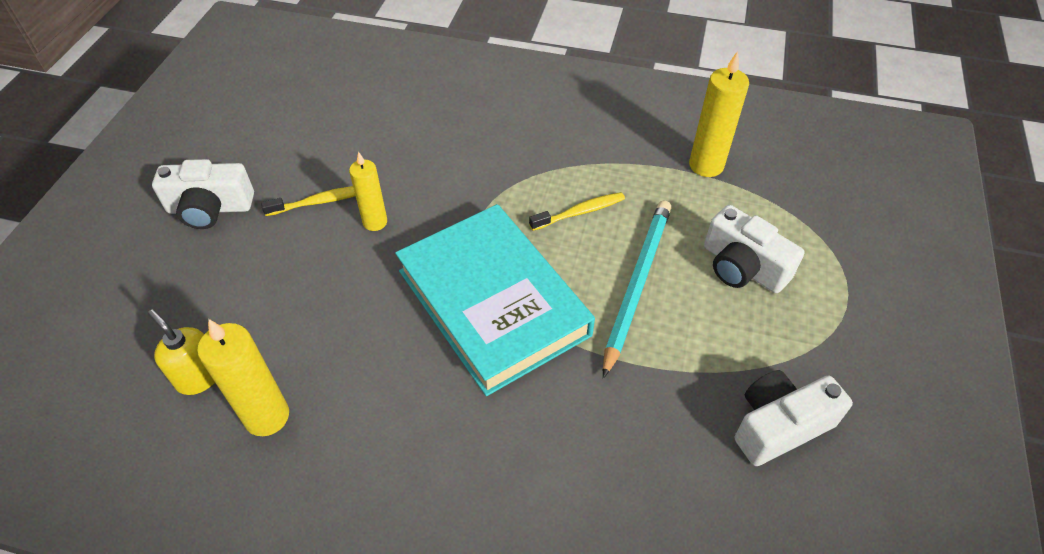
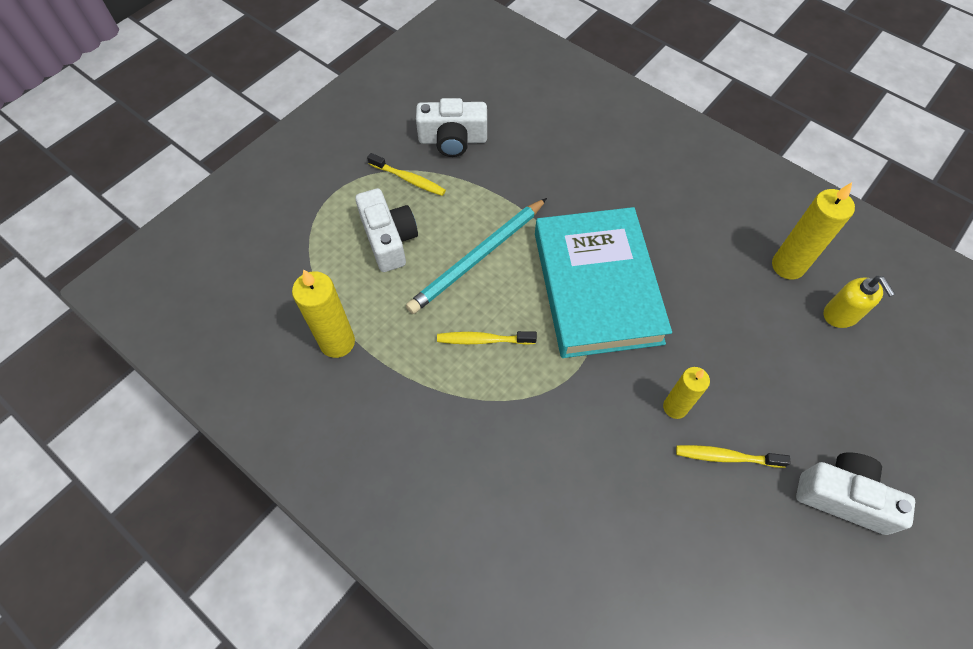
camera: 155 degrees left, 10 degrees up
none -> yellow toothbrush [367,153,446,196]

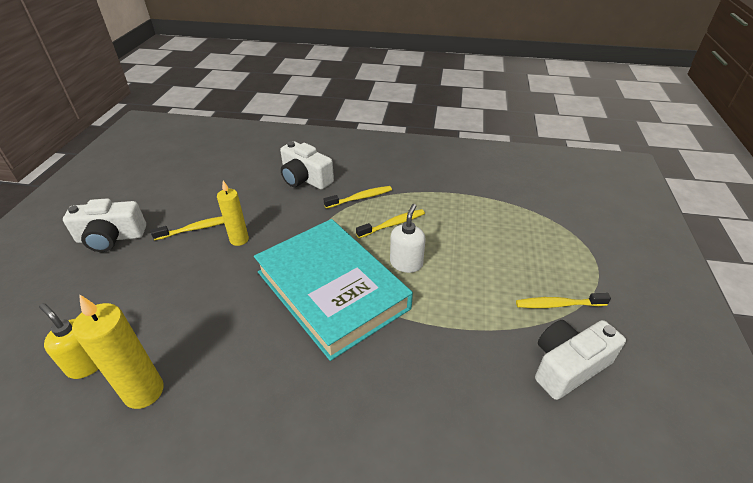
camera: 150 degrees right, 20 degrees down
yellow candle [292,269,355,358] -> none
white camera [355,188,418,272] -> white camera moved to [280,141,334,190]
turquoise pencil [406,198,547,314] -> none
none -> yellow toothbrush [324,186,392,209]
none -> white soap dispenser [390,204,426,273]

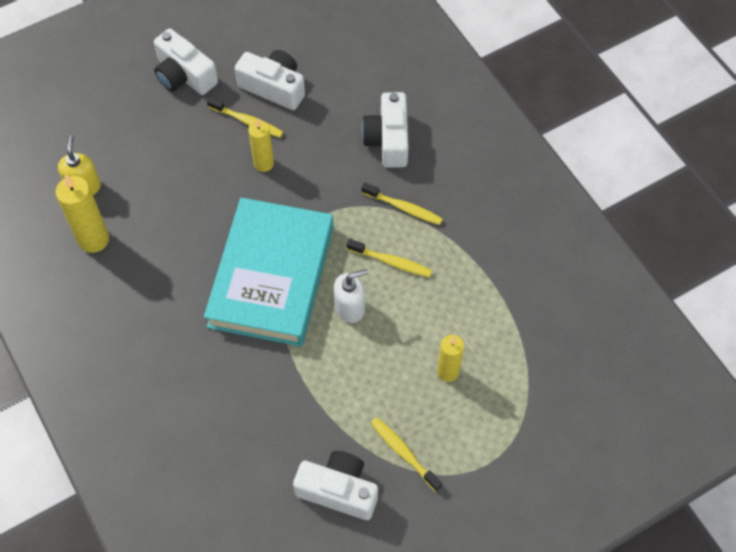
camera: 50 degrees right, 20 degrees up
none -> white camera [235,50,305,110]
none -> yellow candle [437,335,464,382]

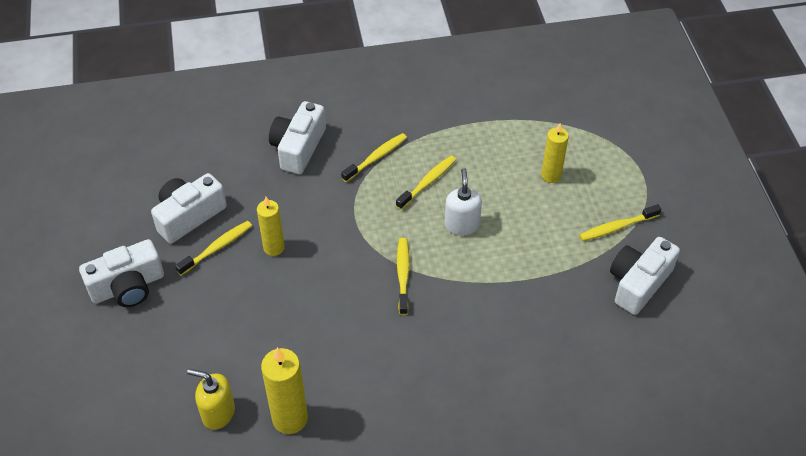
camera: 70 degrees left, 10 degrees down
turquoise book [204,198,334,346] -> yellow toothbrush [397,238,410,315]
white camera [362,92,409,168] -> white camera turned 90 degrees clockwise [269,101,326,174]

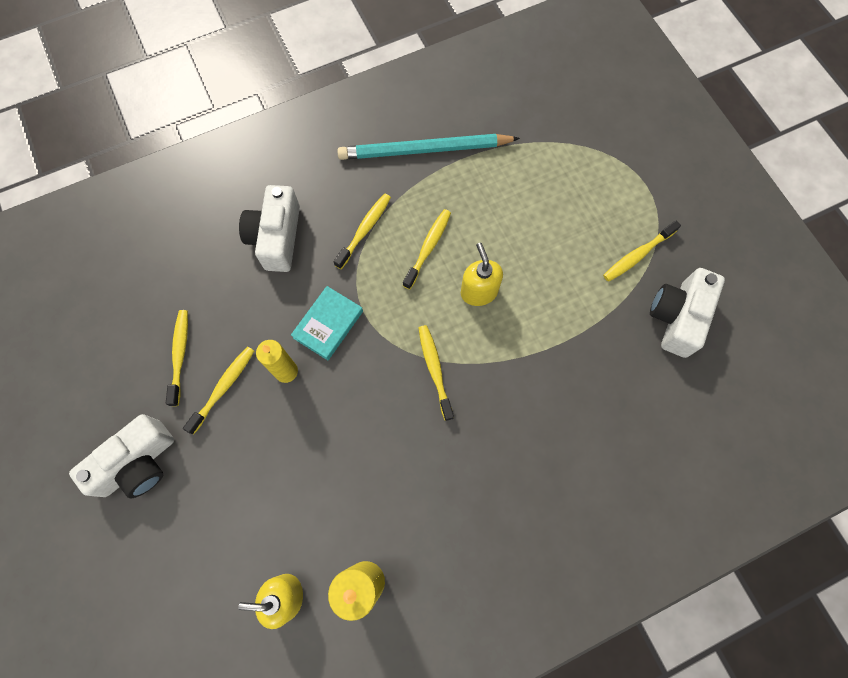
camera: 15 degrees left, 20 degrees up
white camera [151,173,227,244] -> yellow toothbrush [166,310,188,406]
white soap dispenser [445,168,482,235] -> yellow soap dispenser [461,243,503,306]
yellow candle [541,123,569,183] -> none
none -> turquoise book [291,286,363,360]
none -> turquoise pencil [337,134,520,160]

